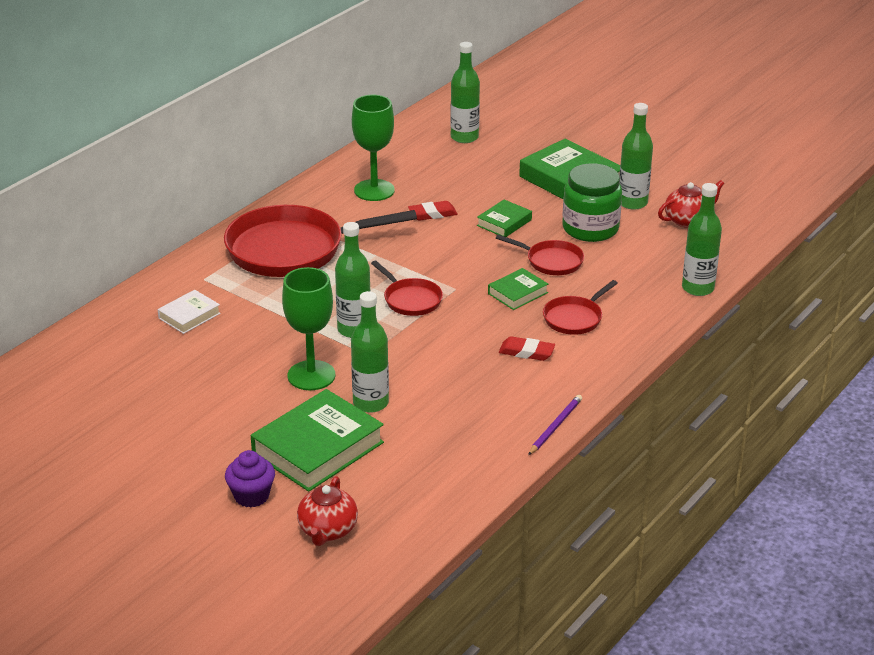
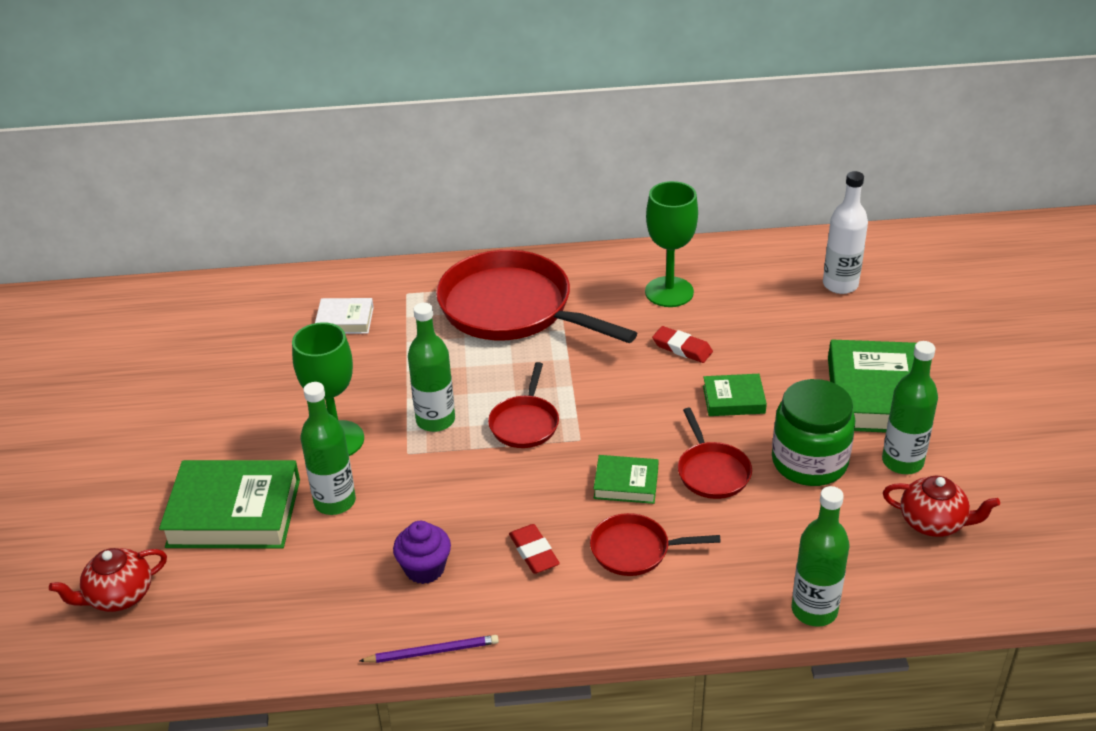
camera: 50 degrees right, 5 degrees up
purple cupcake [225,450,275,508] -> purple cupcake moved to [393,521,451,584]
green bottle [450,42,480,143] -> white bottle [823,171,868,294]

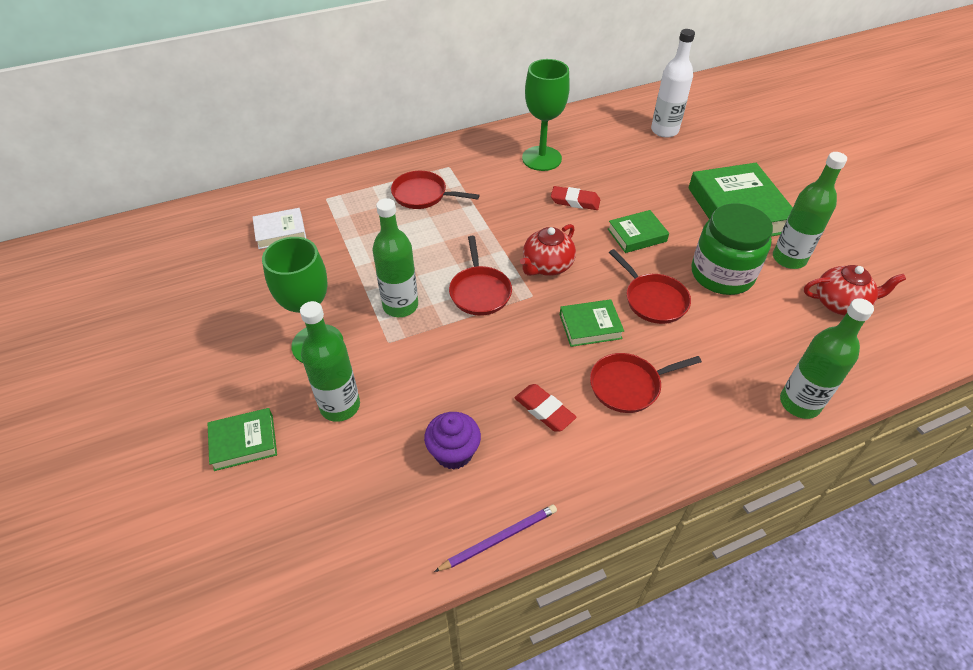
camera: 20 degrees left, 10 degrees up
red teapot [49,548,167,612] -> red teapot moved to [520,224,576,276]
green book [159,460,300,549] -> green book [208,408,277,471], size x0.52
red pan [436,250,637,343] -> red pan [391,171,480,209], size x0.48

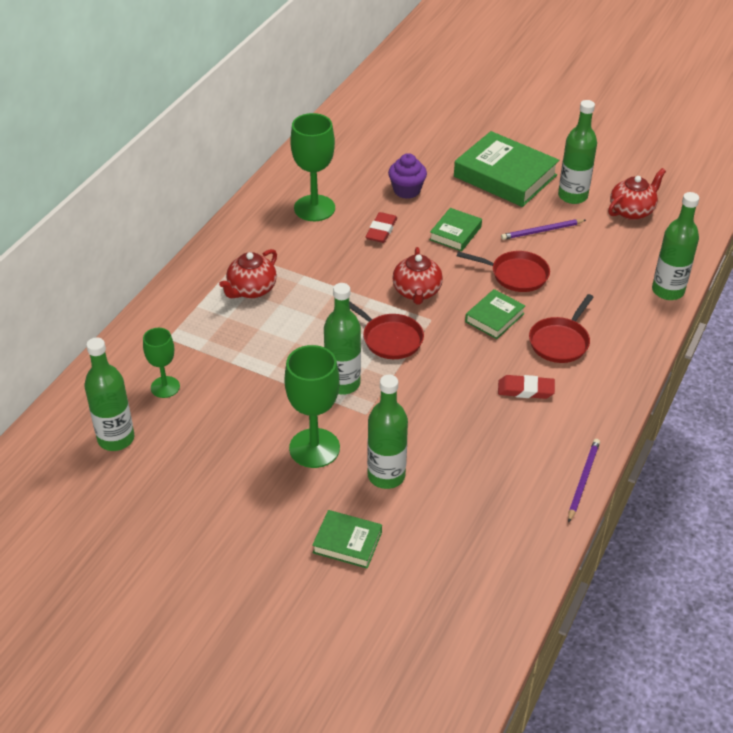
camera: 40 degrees left, 5 degrees down
green book [208,408,277,471] -> green book turned 75 degrees clockwise [312,510,382,569]
white book [253,208,307,249] -> green goblet [143,328,180,398]
red pan [391,171,480,209] -> red teapot [219,249,277,298]
purple cupcake [424,412,481,470] -> purple cupcake moved to [388,153,427,199]
red eraser [551,186,600,210] -> red eraser turned 45 degrees counterclockwise [366,212,397,243]
white bottle [651,29,695,138] -> none
green jar [691,204,773,295] -> purple pencil [501,219,586,240]
none -> green bottle [84,337,135,451]

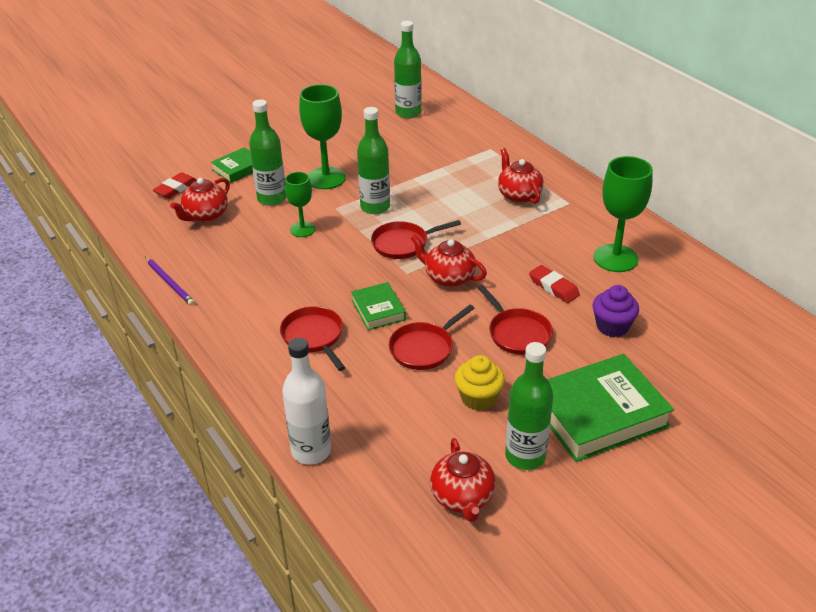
camera: 120 degrees right, 5 degrees down
green goblet [143,328,180,398] -> green goblet moved to [285,172,315,237]
green book [429,208,482,252] -> red pan [478,285,553,355]
red eraser [498,375,555,399] -> red eraser moved to [152,172,197,199]
purple pencil [501,219,586,240] -> yellow cupcake [455,355,505,411]
green bottle [652,192,699,300] -> white bottle [282,338,331,464]
none -> red teapot [170,178,230,222]

